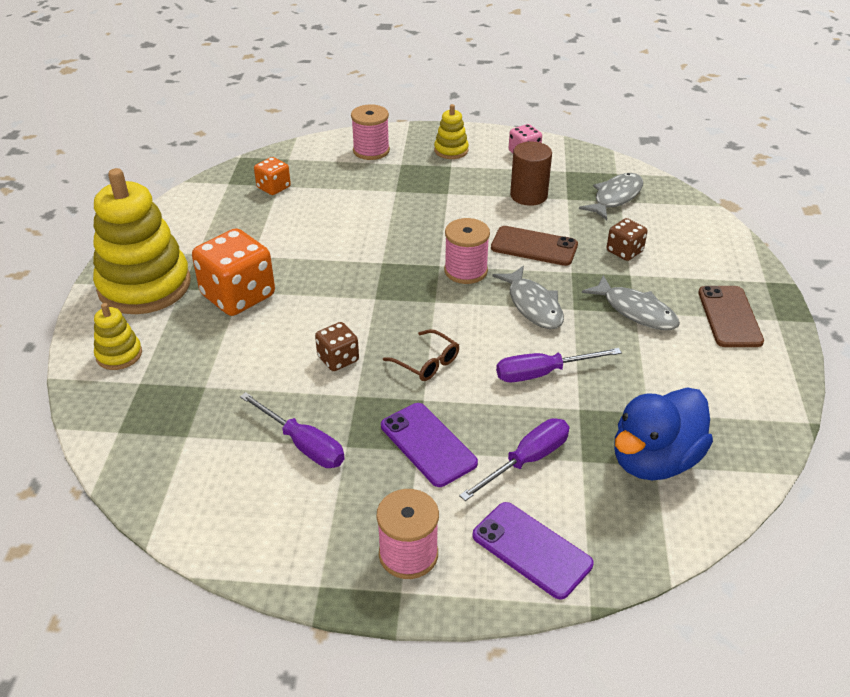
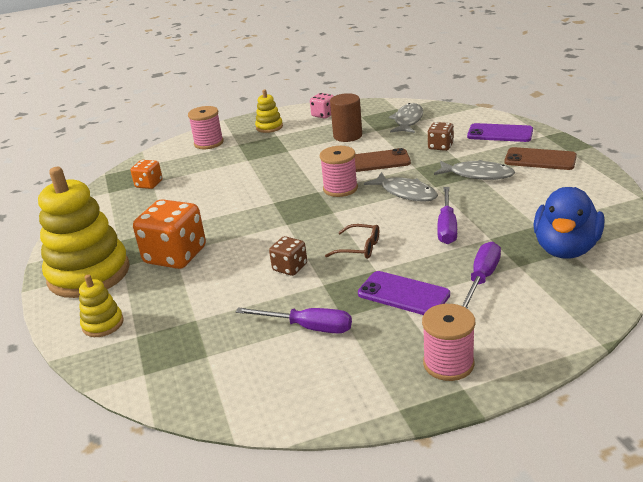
camera: 20 degrees left, 10 degrees down
purple phone [472,502,593,599] -> purple phone moved to [467,123,533,142]
purple screwdriver [496,348,622,382] -> purple screwdriver turned 45 degrees counterclockwise [437,187,457,244]
brown phone [698,286,764,347] -> brown phone turned 45 degrees counterclockwise [504,147,577,170]

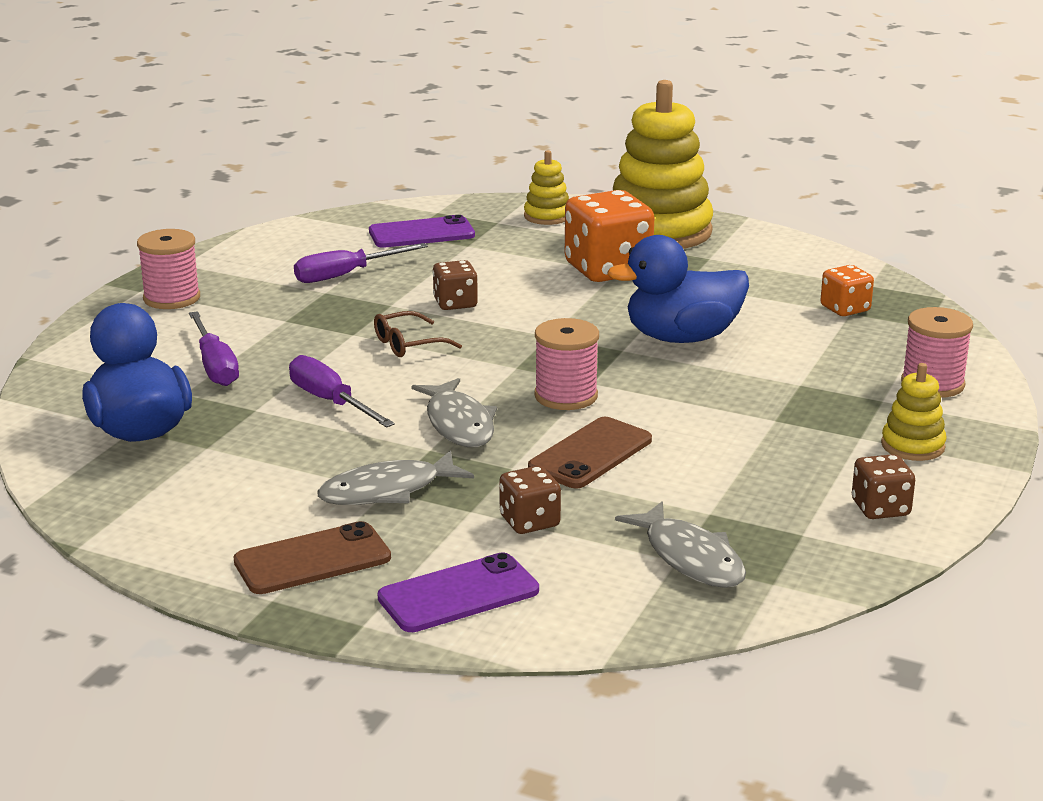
camera: 130 degrees right, 5 degrees down
pink dice [310,93,334,119] -> brown dice [852,454,915,519]
brown cylinder [330,93,362,142] -> none
purple phone [358,271,450,315] -> purple phone moved to [369,215,475,248]
grey fish [364,172,438,202] -> grey fish turned 105 degrees counterclockwise [411,378,497,447]
none -> blue duck [607,235,749,343]

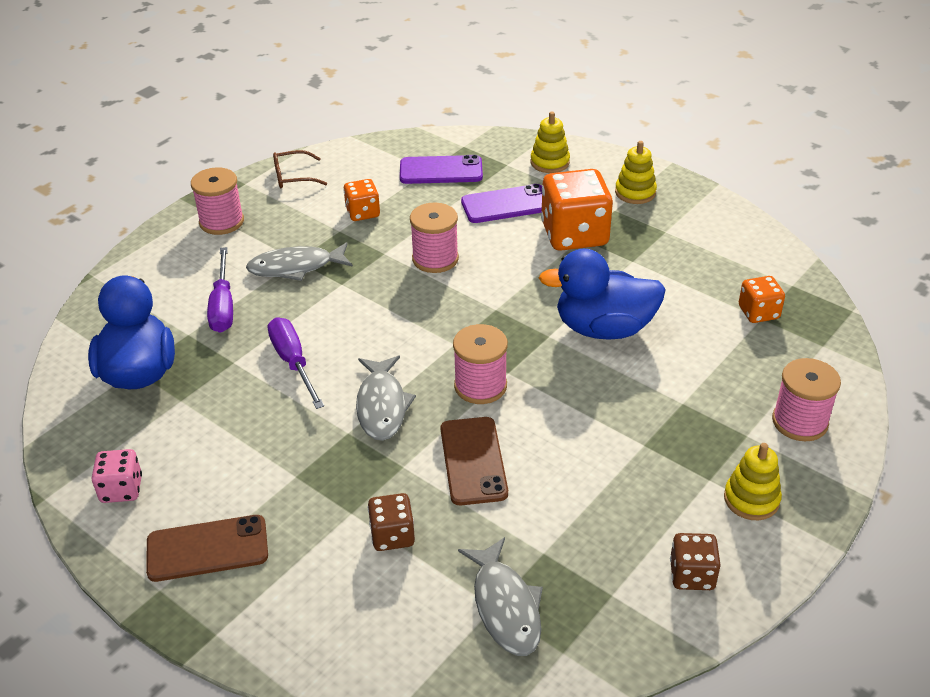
camera: 15 degrees right, 15 degrees up
purple screwdriver [294,243,428,283] -> orange dice [344,179,380,221]
grey fish [317,450,474,505] -> grey fish moved to [246,242,353,281]
brown glasses [374,311,462,357] -> brown glasses moved to [273,150,327,189]
purple phone [377,552,539,632] -> purple phone moved to [461,184,542,223]
brown dice [433,260,478,310] -> pink spool [410,202,459,273]
brown phone [528,417,652,488] -> brown phone turned 60 degrees counterclockwise [441,417,508,505]
yellow stacking toy [613,80,713,249] -> yellow stacking toy [615,141,657,204], size x0.46
none -> pink dice [92,449,142,503]

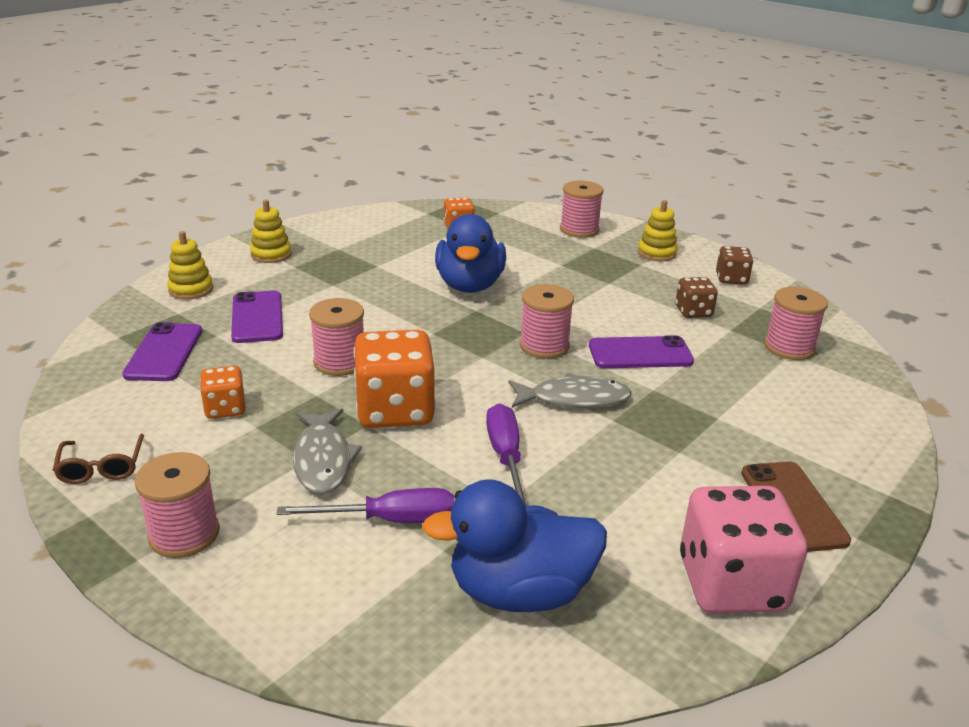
camera: 90 degrees left, 10 degrees down
pink dice [92,449,142,503] -> pink dice [680,486,807,614], size x1.91
purple screwdriver [268,317,324,409] -> purple screwdriver turned 105 degrees clockwise [486,403,528,506]
brown dice [368,493,415,551] -> brown dice moved to [676,277,718,318]
brown phone [441,417,508,505] -> purple phone [589,335,694,368]
grey fish [458,537,543,656] -> pink spool [764,287,828,360]
orange dice [541,169,613,251] -> orange dice moved to [353,330,436,428]

